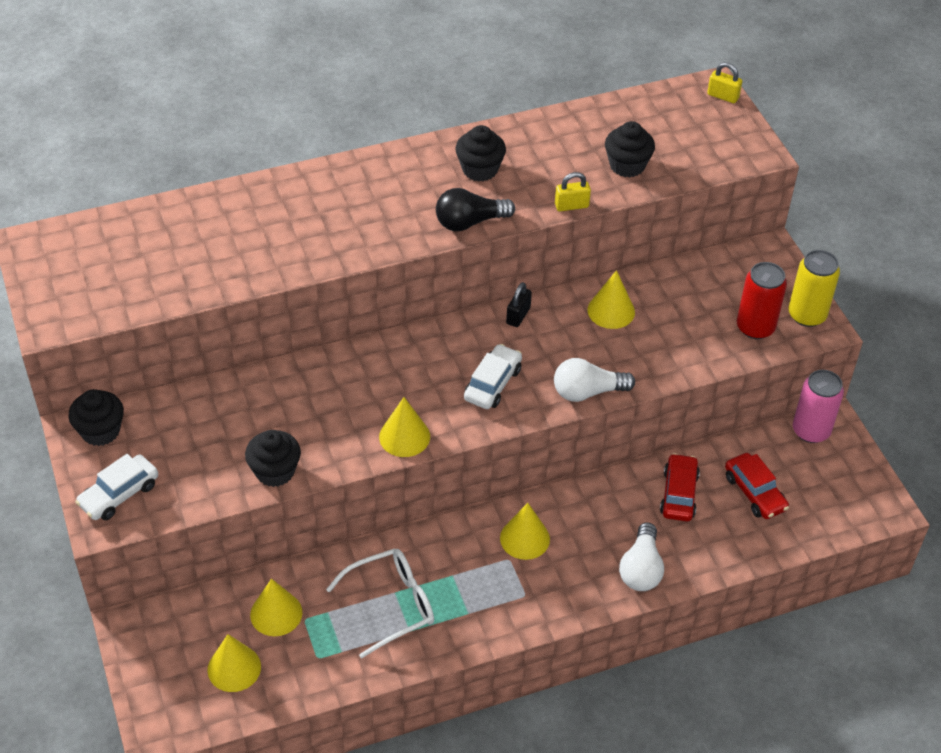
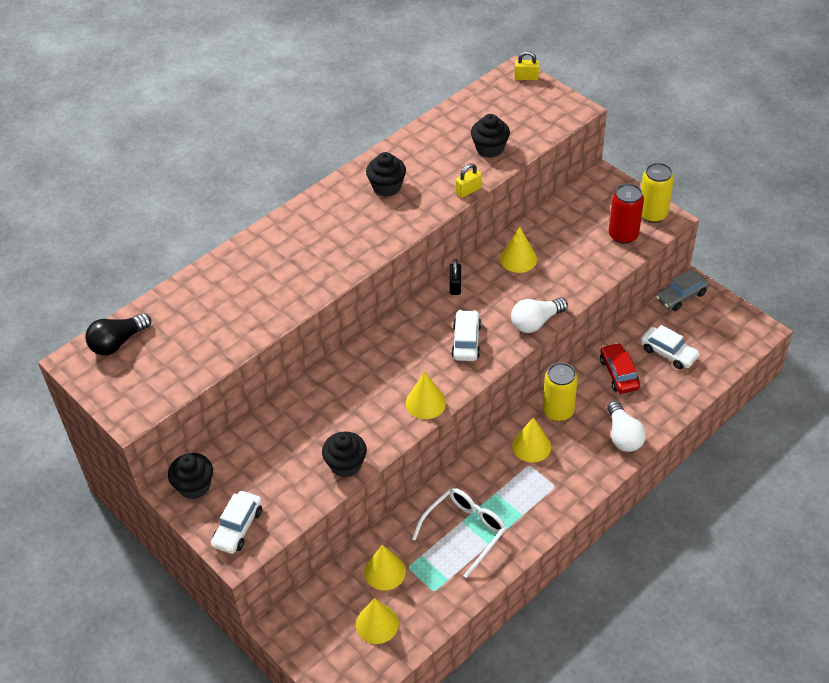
camera: 20 degrees left, 0 degrees up
black light bulb [436,188,515,231] -> black light bulb moved to [85,313,152,355]
red car [725,453,789,519] -> white car [641,325,700,369]
pink can [793,370,844,443] -> grey car [656,269,709,311]
none -> yellow can [543,362,578,421]

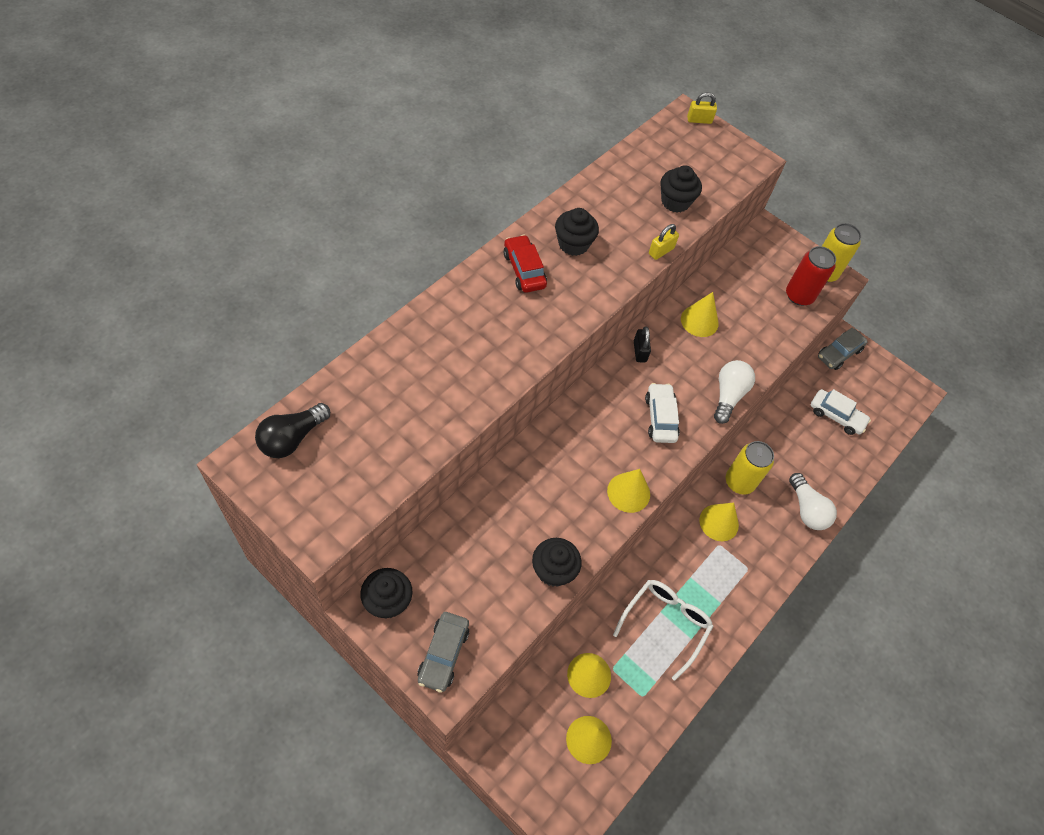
camera: 15 degrees left, 10 degrees up
white car [211,491,262,554] -> grey car [418,612,469,693]
white light bulb [511,298,568,333] -> white light bulb turned 150 degrees clockwise [714,360,755,424]
red car [600,343,640,394] -> red car moved to [504,235,547,293]

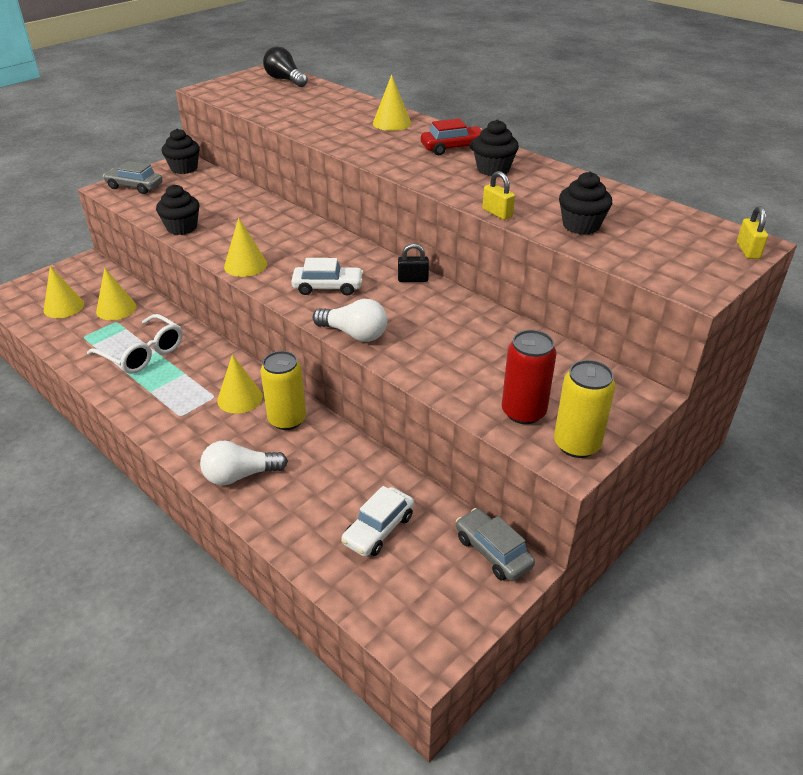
camera: 100 degrees right, 20 degrees down
yellow cone [681,292,719,337] -> yellow cone moved to [373,75,411,131]

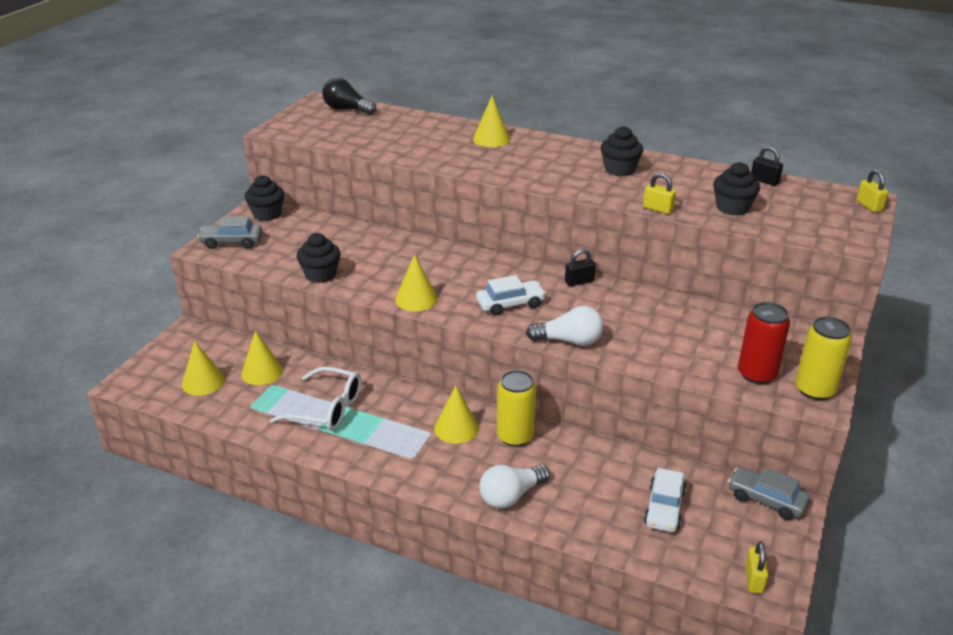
camera: 20 degrees left, 5 degrees down
red car [421,119,482,155] -> none
none -> yellow padlock [745,541,768,594]
none -> black padlock [751,146,783,186]

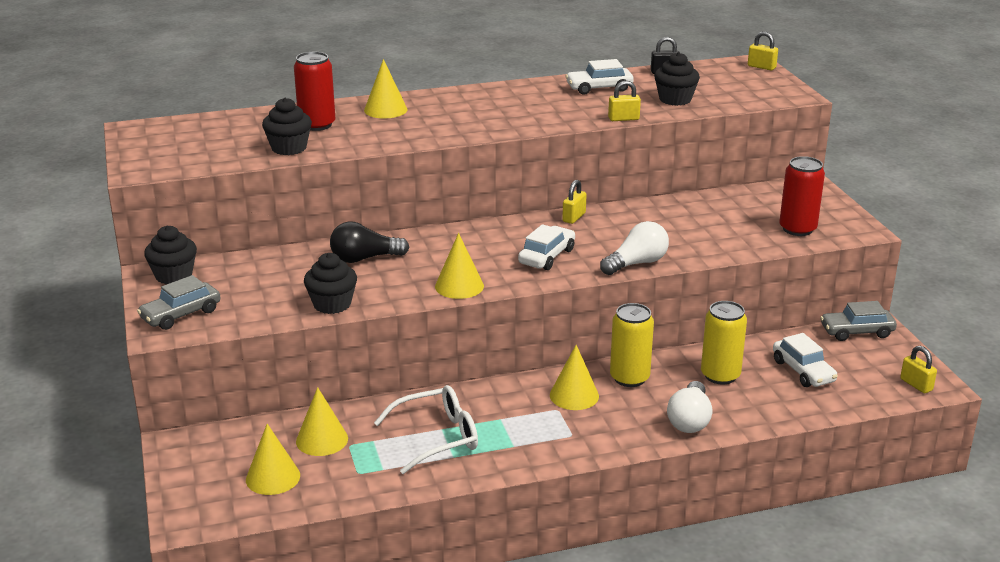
camera: 40 degrees left, 5 degrees down
black light bulb [322,78,376,115] -> black light bulb moved to [330,221,410,263]
black padlock [565,249,595,286] -> yellow padlock [562,180,587,224]
black cupcake [601,126,643,176] -> black cupcake moved to [262,98,312,155]
yellow can [795,316,852,400] -> yellow can moved to [701,301,747,385]
none -> red can [294,52,336,131]
none -> white car [566,59,634,95]

